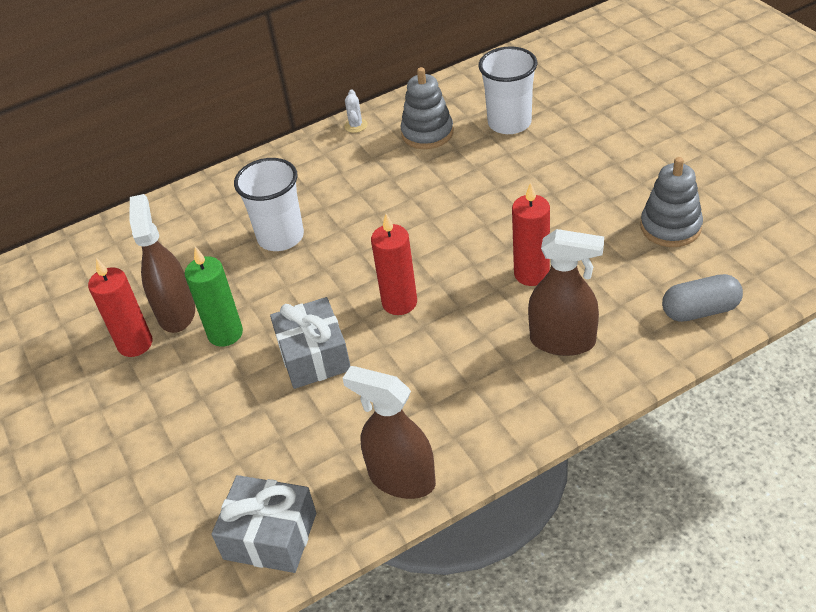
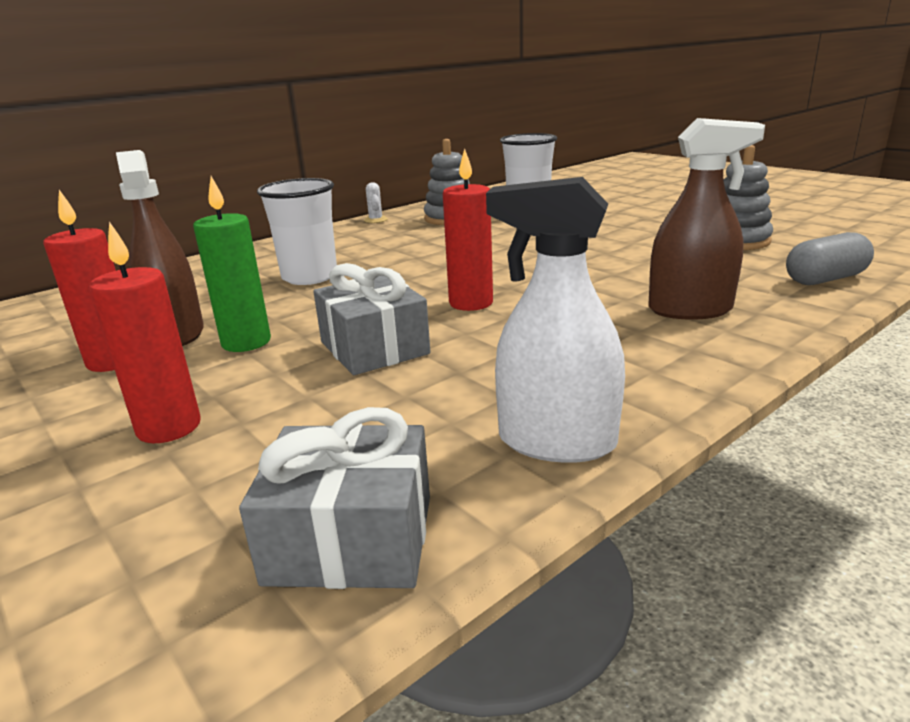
camera: 15 degrees left, 20 degrees down
brown spray bottle [342,366,436,499] -> white spray bottle [486,177,625,463]
red candle [512,182,550,286] -> red candle moved to [89,222,201,443]

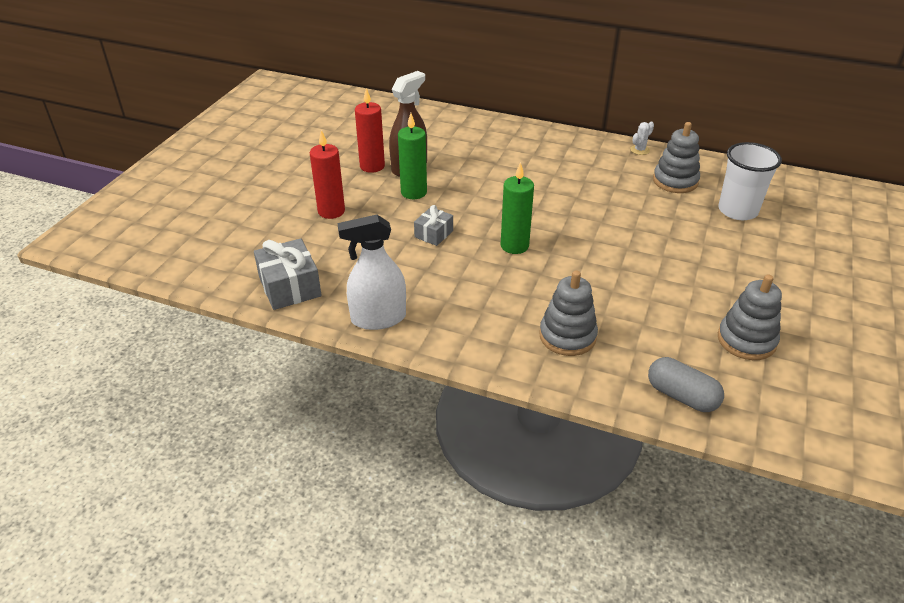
camera: 60 degrees right, 15 degrees up
white cup [257,178,337,285] -> none
grey gift [313,263,430,375] -> grey gift [414,205,453,246], size x0.60
red candle [443,149,493,311] -> green candle [501,162,534,254]
white spray bottle [486,177,625,463] -> white spray bottle turned 90 degrees counterclockwise [337,214,406,330]
brown spray bottle [648,118,765,320] -> grey stacking toy [539,270,598,356]

